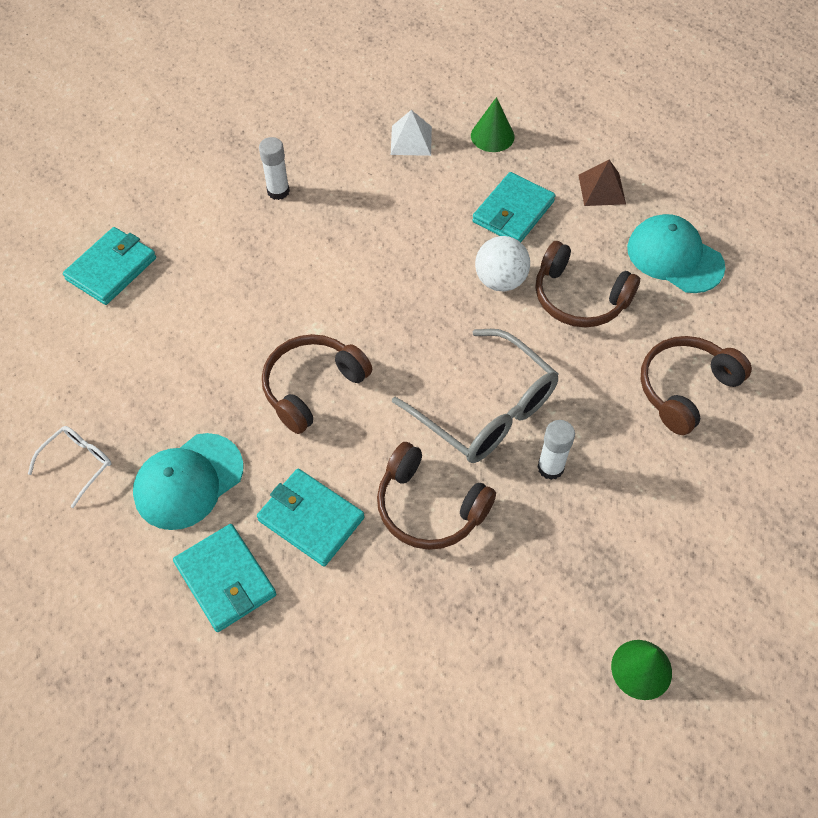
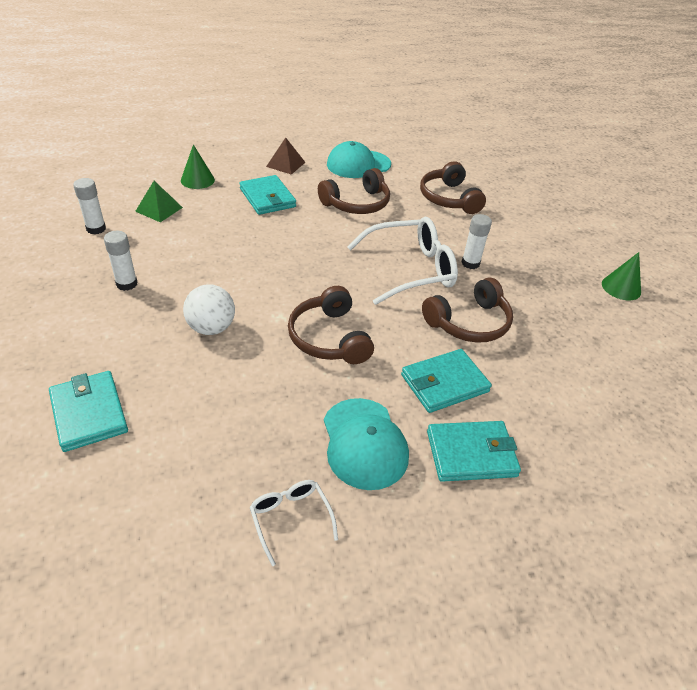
camera: 65 degrees left, 15 degrees down
white pyramid [391,110,432,156] -> green pyramid [135,181,183,222]
grey glasses [392,329,558,463] -> white glasses [347,217,458,305]
white ball [475,236,530,292] -> white ball moved to [183,284,235,335]
none -> white glue stick [73,178,106,234]

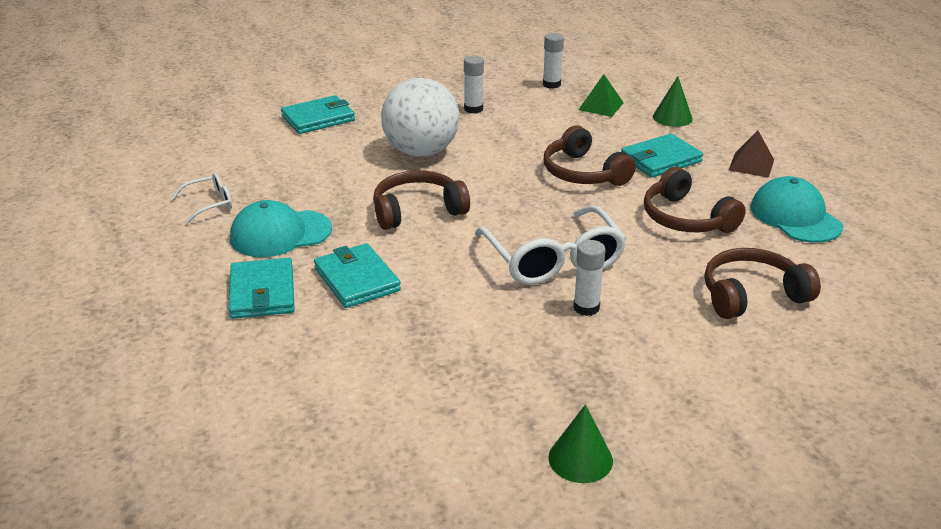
camera: 90 degrees right, 10 degrees down
white ball [183,284,235,335] -> white ball [381,78,459,157], size x1.64
brown headphones [422,278,513,343] -> brown headphones moved to [544,126,636,186]

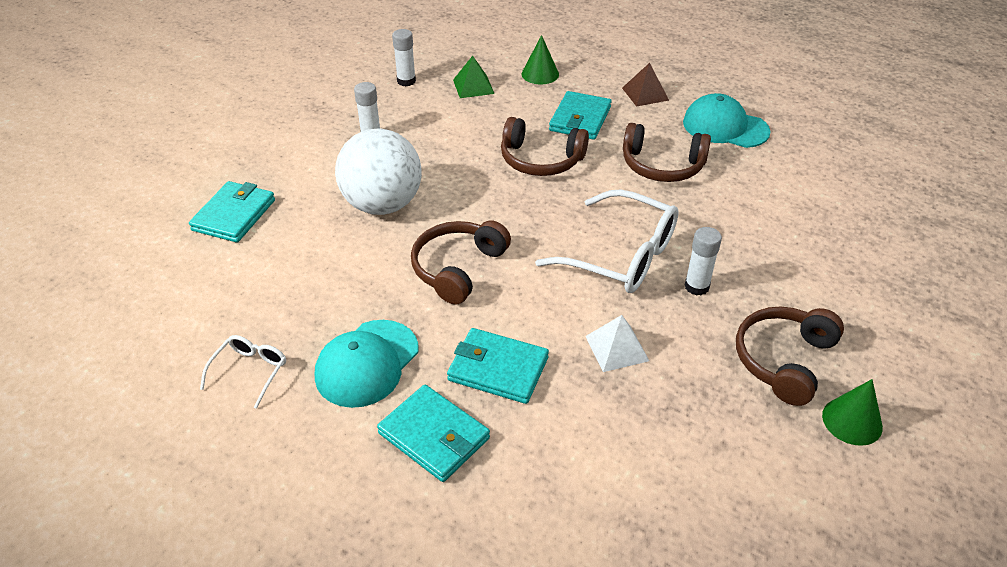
camera: 40 degrees left, 10 degrees up
brown headphones [705,248,821,319] -> brown headphones moved to [736,307,844,406]
none -> white pyramid [585,315,649,372]

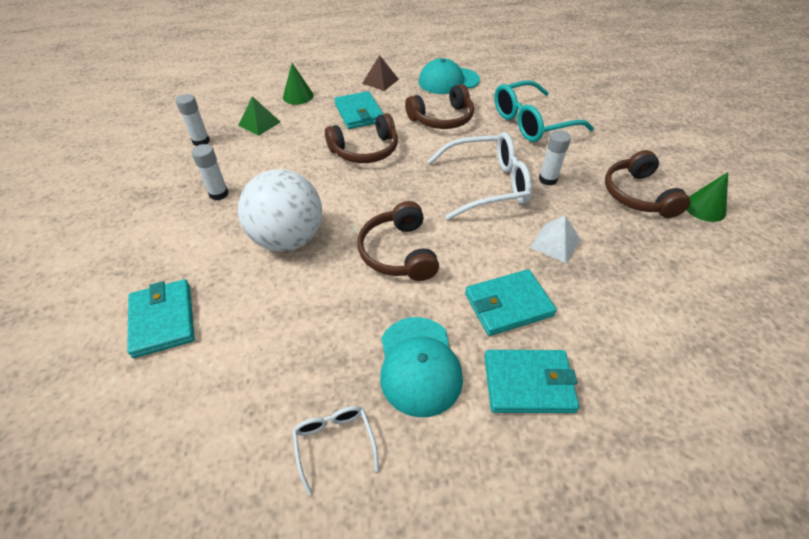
camera: 40 degrees left, 5 degrees up
none -> turquoise glasses [494,80,594,142]

